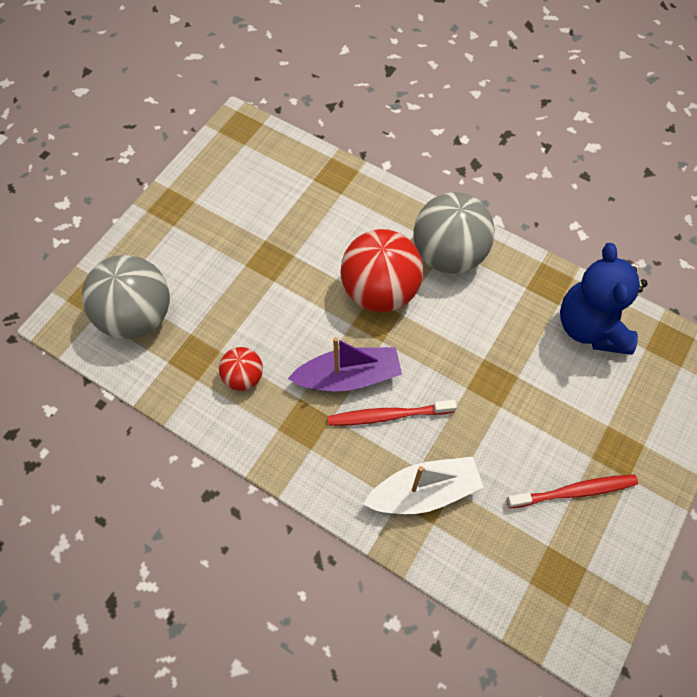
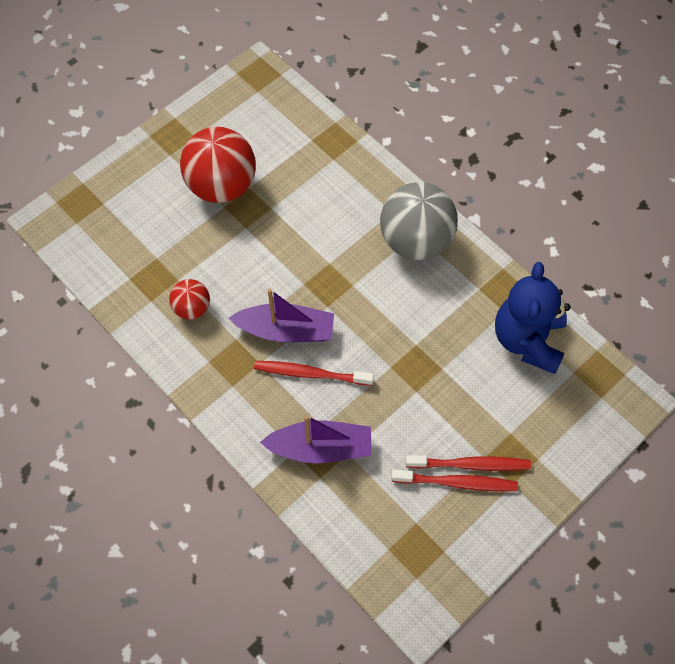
camera: 15 degrees right, 0 degrees up
grey ball [82,255,170,339] -> none
red ball [340,229,423,312] -> red ball moved to [180,127,256,203]
white boat [363,457,484,514] -> purple boat [260,415,372,463]
none -> red toothbrush [406,455,531,471]

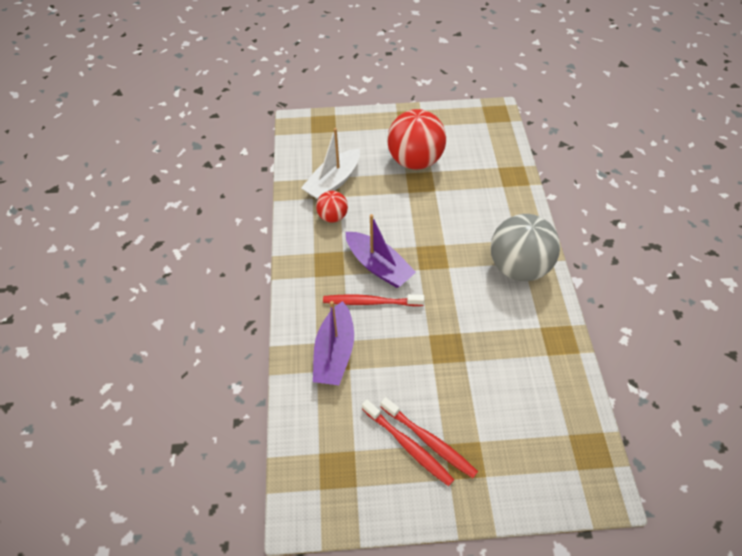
camera: 40 degrees right, 10 degrees down
red toothbrush [254,361,374,386] -> red toothbrush turned 45 degrees counterclockwise [323,294,424,306]
purple boat [260,415,372,463] -> purple boat turned 60 degrees clockwise [313,301,354,385]
blue teddy bear [495,262,571,374] -> none
none -> white boat [301,128,360,200]

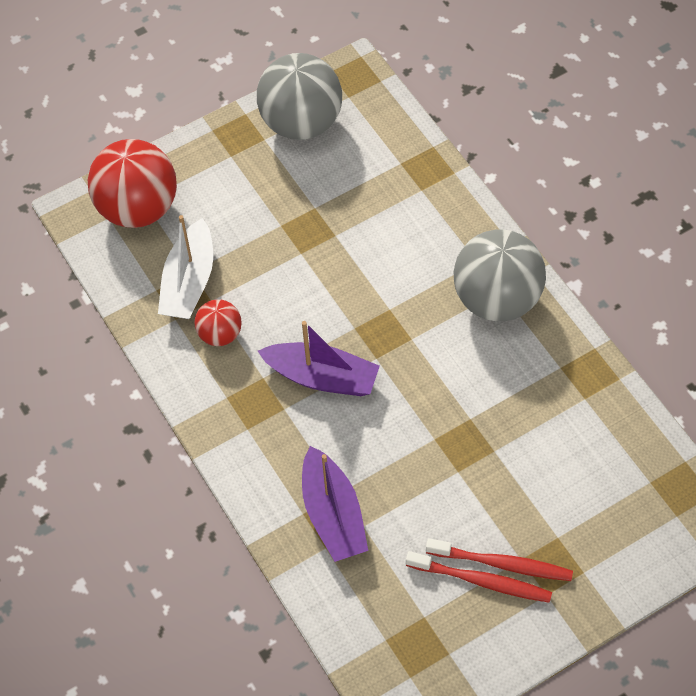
camera: 25 degrees left, 5 degrees up
red toothbrush [323,294,424,306] -> none
red ball [387,109,446,170] -> red ball moved to [88,139,177,228]
none -> grey ball [257,53,342,140]

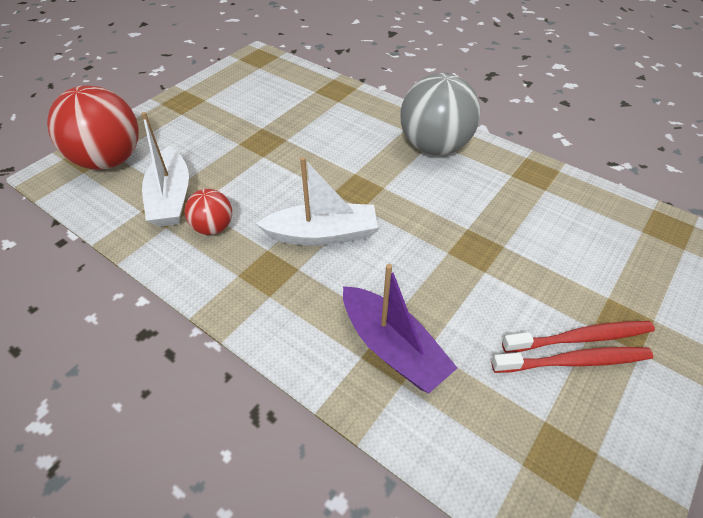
camera: 25 degrees left, 10 degrees down
grey ball [257,53,342,140] -> none
purple boat [258,321,380,396] -> white boat [255,157,378,246]

